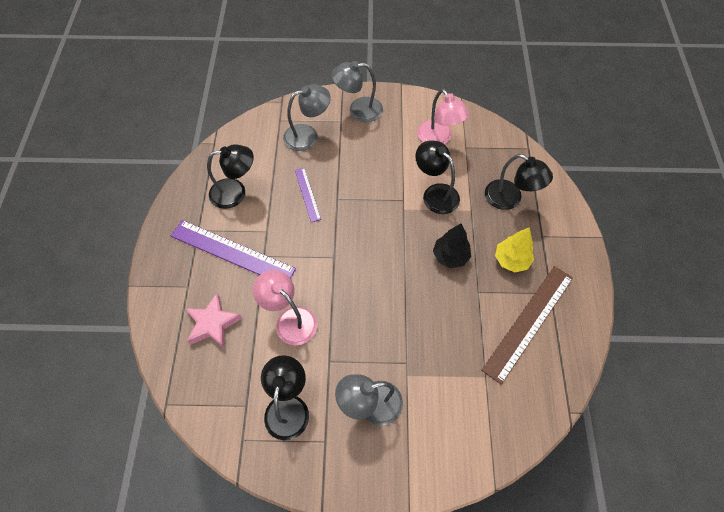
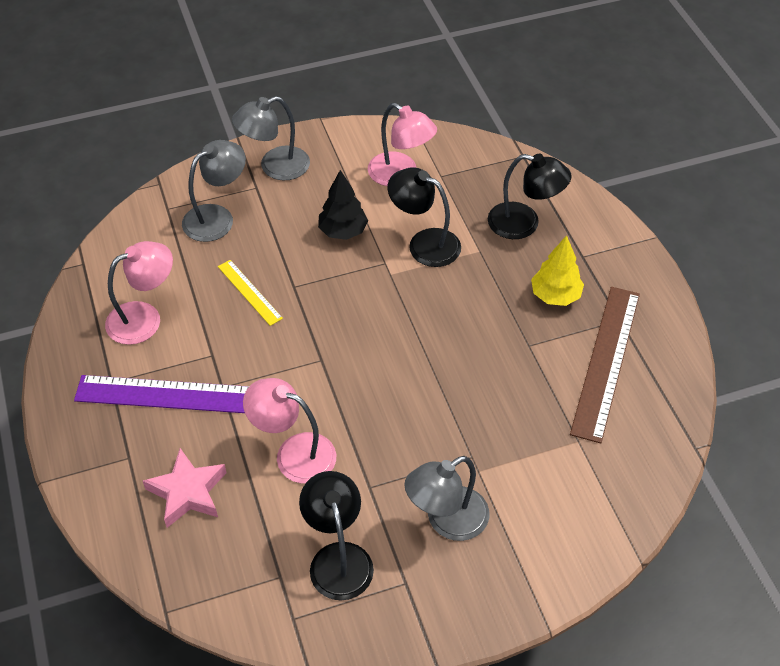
camera: 20 degrees left, 10 degrees down
black lamp [207,144,254,209] -> pink lamp [105,241,173,345]
purple ruler [295,168,321,222] -> yellow ruler [218,260,283,326]
black tree [433,223,471,268] -> black tree moved to [318,170,368,240]

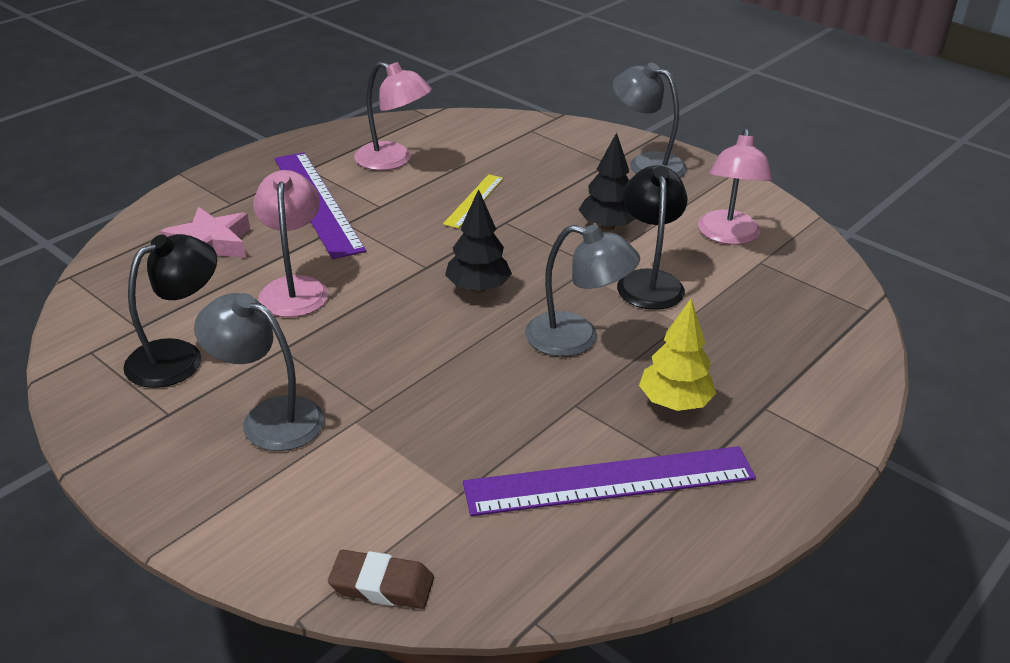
camera: 60 degrees right, 15 degrees down
grey lamp [182,140,246,242] -> grey lamp moved to [525,224,640,357]
black lamp [488,154,572,239] -> none
brown ruler [570,287,640,443] -> purple ruler [463,446,756,516]
none -> brown eraser [328,550,434,609]
none -> black tree [445,189,512,293]

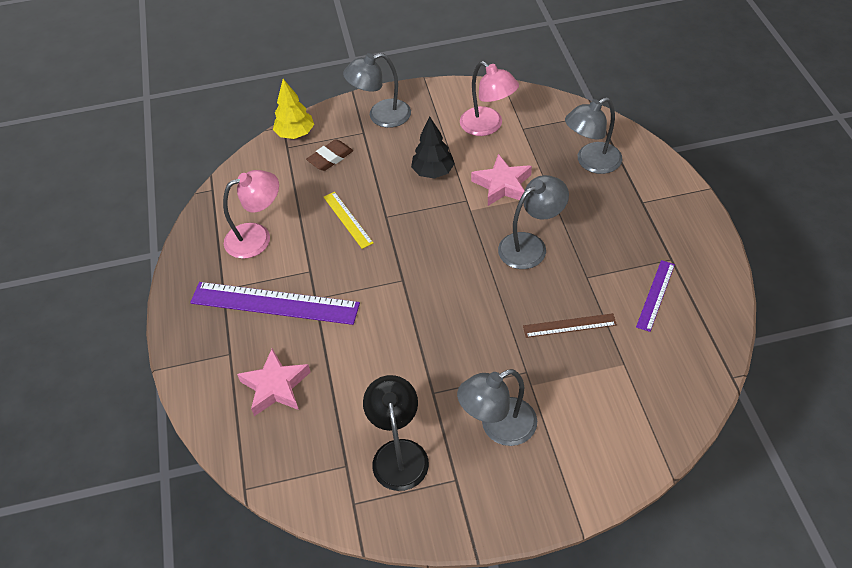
camera: 50 degrees left, 15 degrees up
pink lamp [253,170,328,317] -> none
brown eraser [328,550,434,609] -> brown eraser moved to [306,139,353,171]
black tree [445,189,512,293] -> none
purple ruler [463,446,756,516] -> purple ruler [636,260,675,332], size x0.52
black lamp [617,165,687,310] -> pink star [471,154,532,206]
yellow tree [639,298,716,411] -> yellow tree moved to [273,79,314,139]
none -> brown ruler [523,313,617,338]
none -> grey lamp [565,97,622,174]

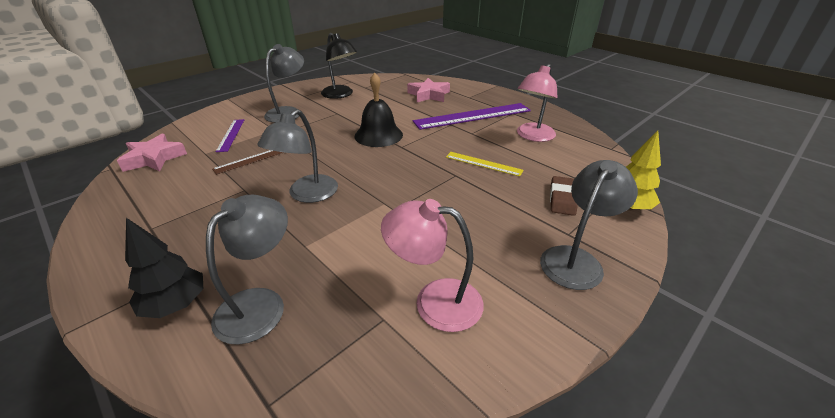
camera: 145 degrees right, 15 degrees down
black tree [411,117,455,179] -> black tree moved to [125,218,203,318]
pink star [471,154,532,206] -> pink star moved to [117,134,187,172]
purple ruler [636,260,675,332] -> purple ruler moved to [216,119,244,152]
none -> black bell [354,73,403,147]

